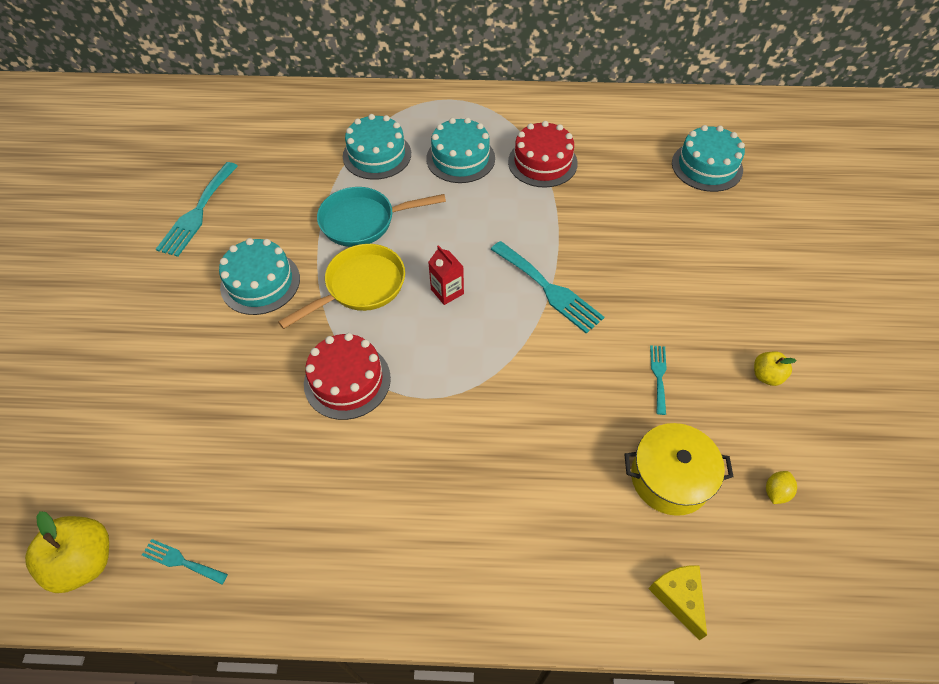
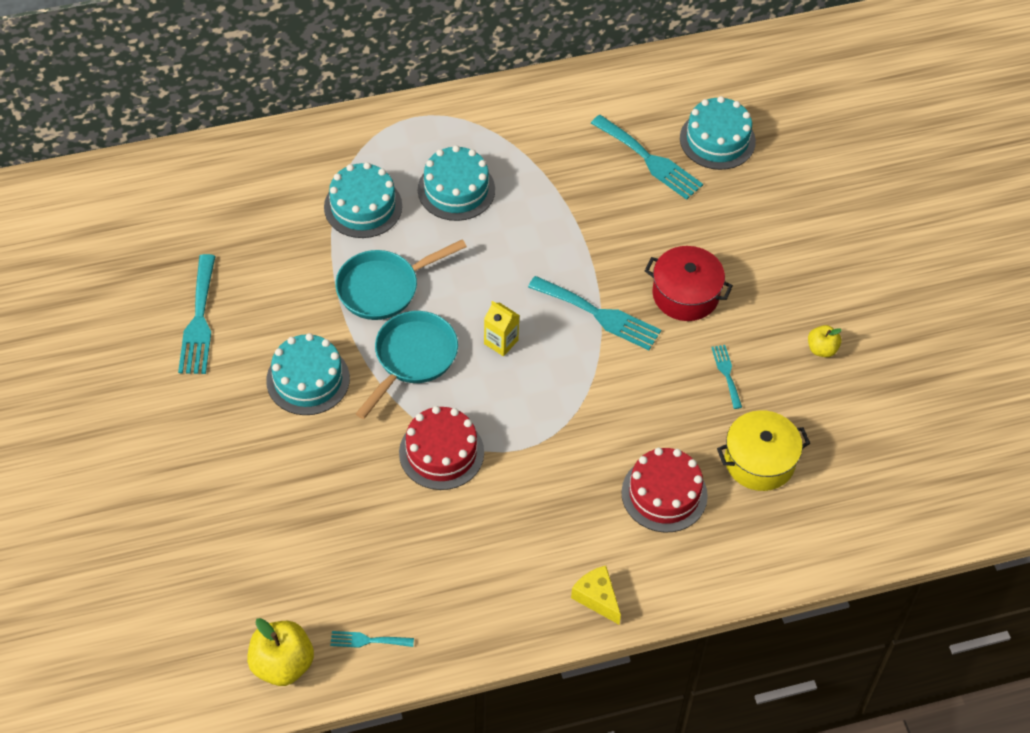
camera: 20 degrees left, 0 degrees up
yellow pan [278,244,405,329] -> turquoise pan [355,311,458,419]
red carton [428,245,464,305] -> yellow carton [484,301,520,356]
red cake [508,121,578,188] -> red cake moved to [621,448,708,532]
yellow cheese [648,565,707,640] -> yellow cheese moved to [571,566,621,624]
yellow lemon [766,471,797,504] -> none
none -> turquoise fork [591,115,703,200]
none -> red pot [645,246,733,321]

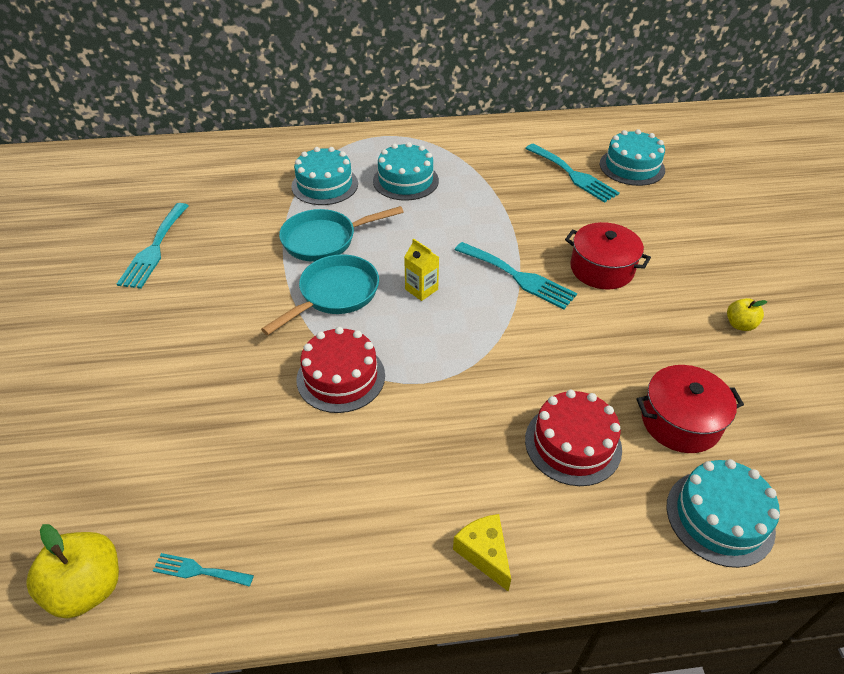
camera: 10 degrees right, 10 degrees down
turquoise cake [266,333,350,415] -> turquoise cake moved to [666,459,780,568]
turquoise fork [711,345,742,409] -> none
yellow pot [717,410,810,491] -> red pot [636,365,744,453]

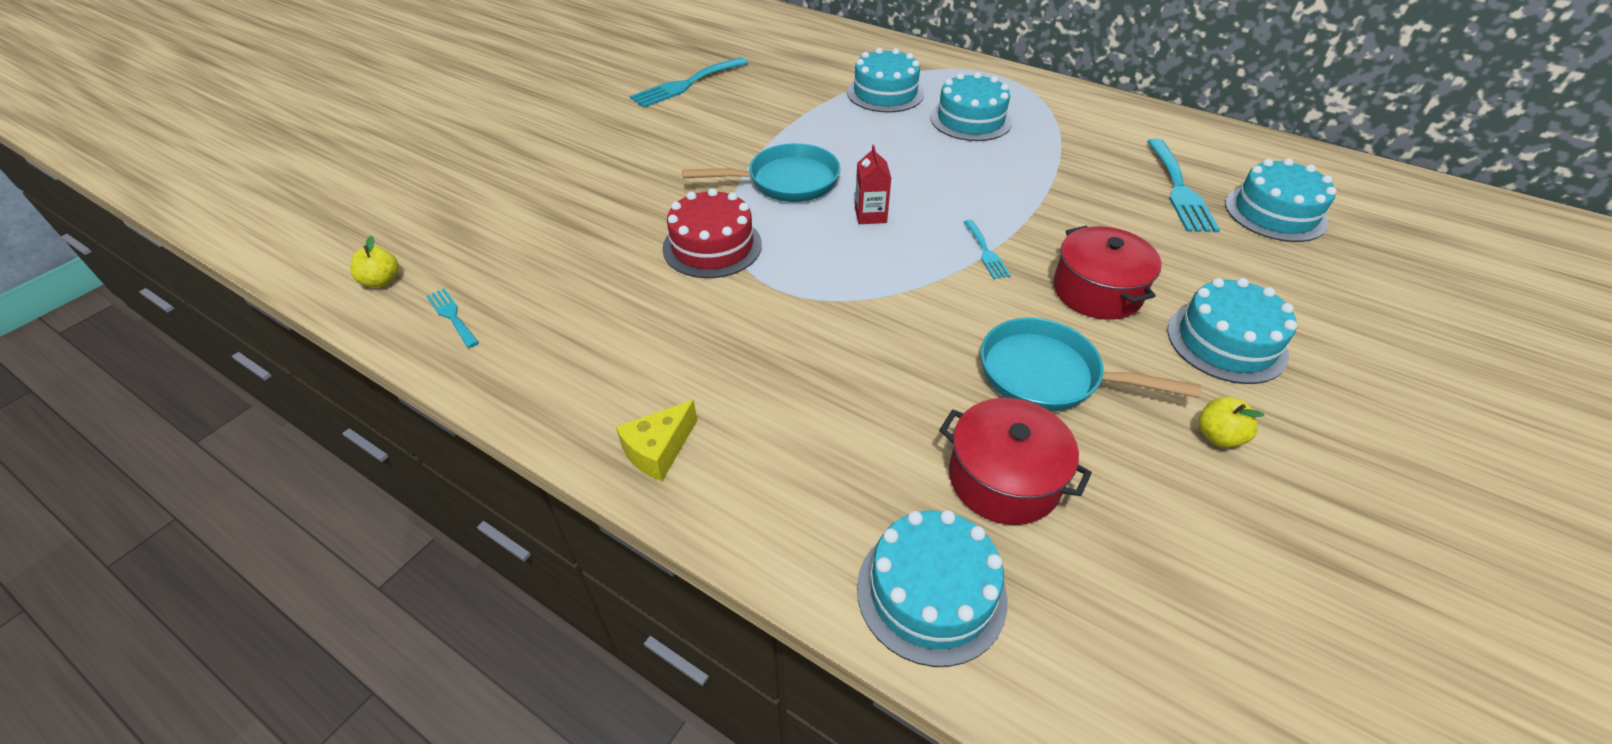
camera: 40 degrees right, 0 degrees up
yellow apple [26,524,119,618] -> yellow apple [350,236,399,288], size x0.57
turquoise pan [279,206,404,262] -> turquoise pan moved to [981,318,1201,412]
yellow carton [404,238,439,301] -> red carton [855,145,891,224]
yellow cheese [453,514,511,592] -> yellow cheese turned 150 degrees counterclockwise [616,400,697,481]
turquoise fork [455,242,577,309] -> turquoise fork [964,220,1011,279], size x0.53
red cake [525,390,622,486] -> none
none -> turquoise cake [1167,278,1297,384]

